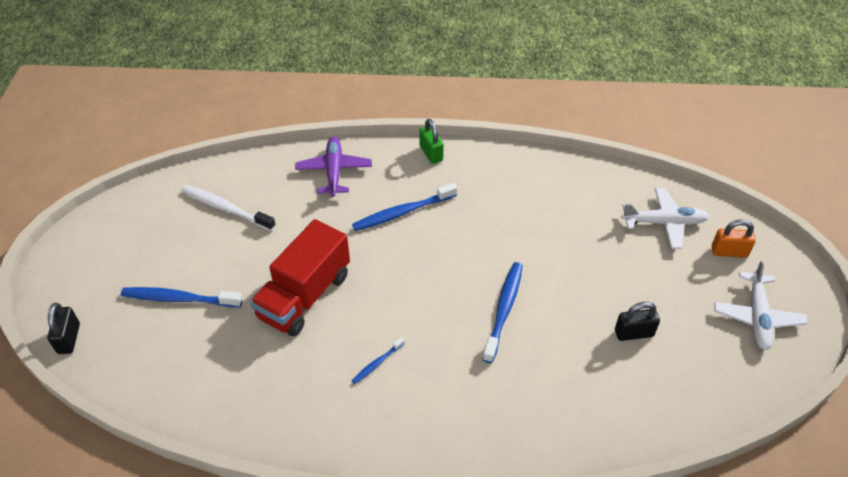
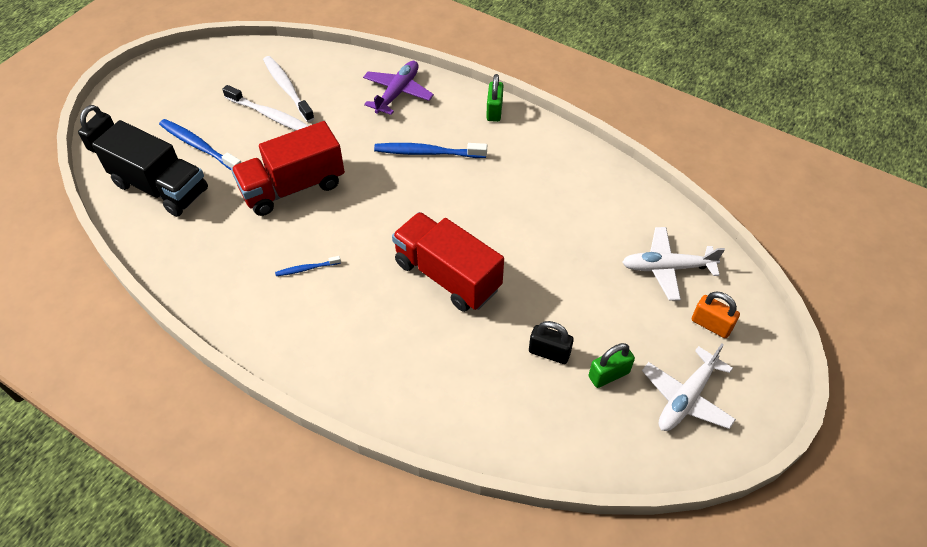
camera: 30 degrees right, 5 degrees up
blue toothbrush [482,262,523,363] -> red truck [392,212,504,312]
white plane [621,188,709,249] -> white plane turned 150 degrees clockwise [622,227,725,300]
none -> black truck [92,120,208,217]
none -> white toothbrush [222,85,309,131]
none -> green padlock [589,343,635,388]

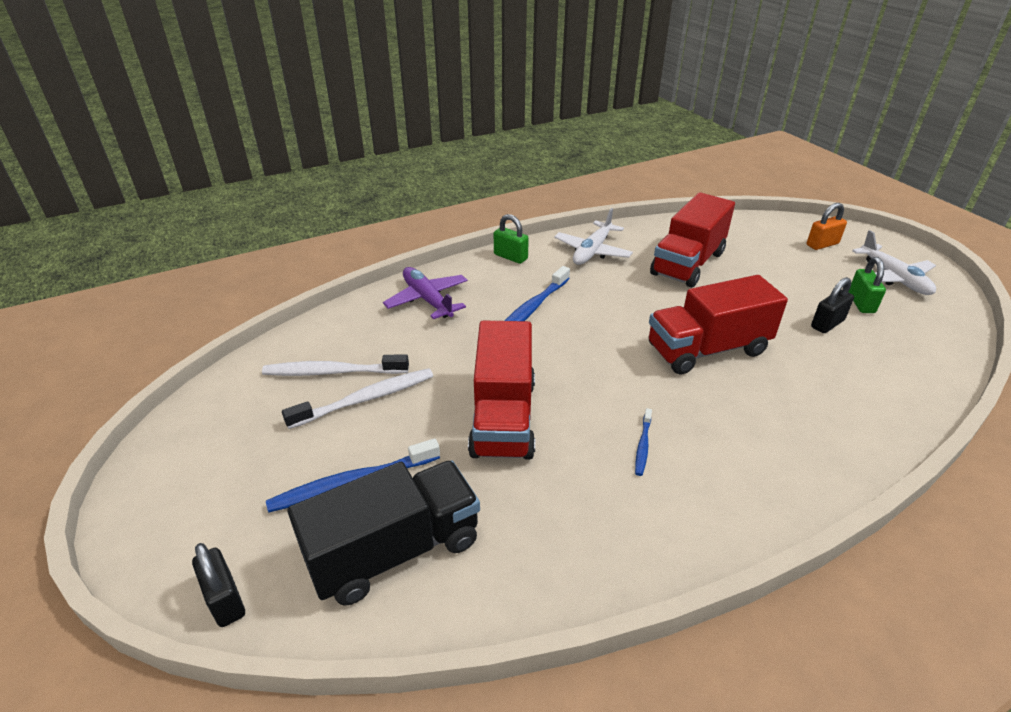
camera: 60 degrees left, 15 degrees down
white plane [622,227,725,300] -> white plane moved to [554,208,633,265]
none -> red truck [650,192,735,288]

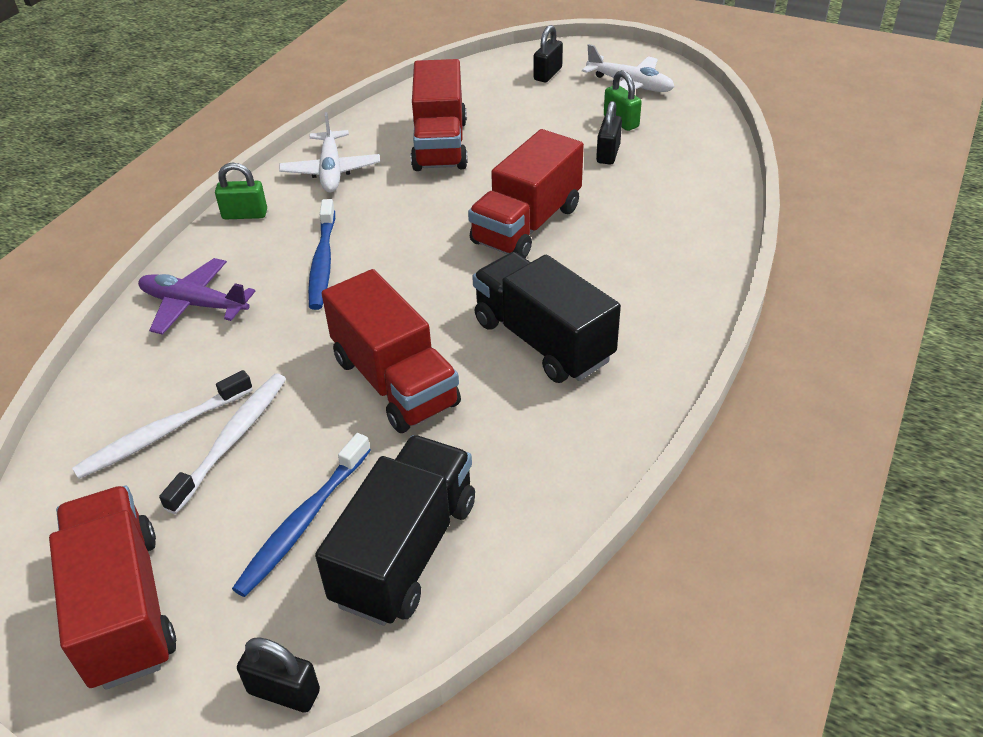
camera: 35 degrees left, 5 degrees up
blue toothbrush [635,408,652,476] -> black truck [472,252,621,383]
orange padlock [807,203,847,250] -> black padlock [534,25,563,82]
none -> red truck [49,486,176,690]

